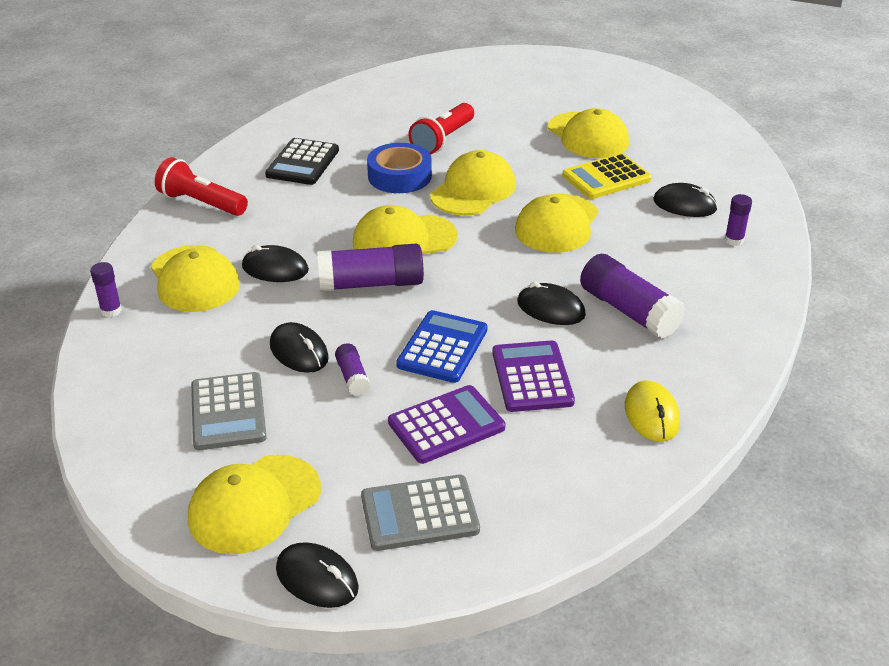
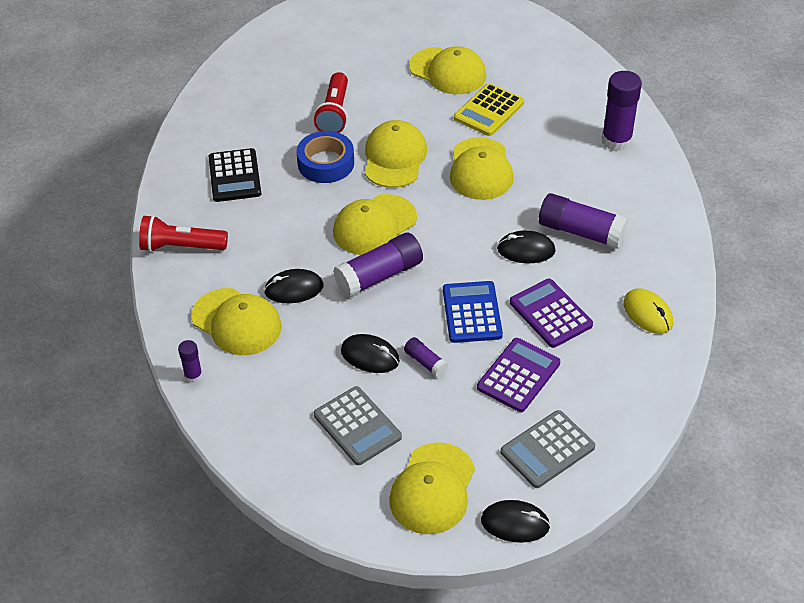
camera: 25 degrees left, 10 degrees up
black mouse [653,183,718,217] -> none
purple glue stick [725,194,752,246] -> purple glue stick [602,71,642,151], size x1.98

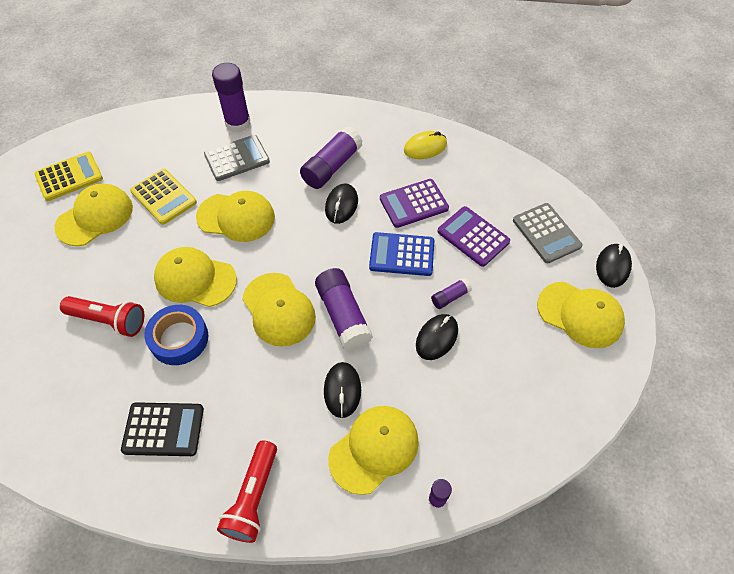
camera: 80 degrees left, 10 degrees up
grey calculator [314,386,402,465] -> grey calculator moved to [204,135,270,181]
none -> yellow calculator [34,152,103,201]

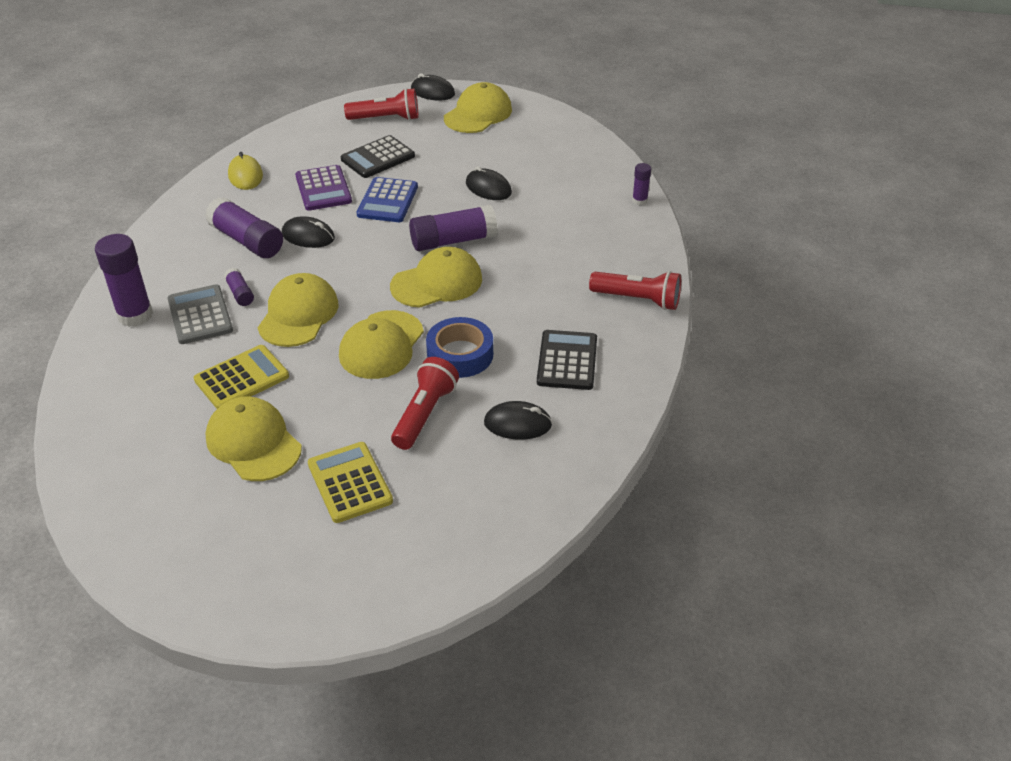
camera: 85 degrees left, 15 degrees down
yellow calculator [34,152,103,201] -> yellow calculator moved to [308,442,393,523]
black mouse [324,362,361,418] -> black mouse moved to [484,401,552,440]
yellow cap [328,406,419,495] -> none
purple glue stick [431,278,472,309] -> purple glue stick moved to [224,268,254,306]
purple calculator [437,206,510,267] -> black calculator [341,135,415,178]
grey calculator [513,203,582,263] -> red flashlight [344,88,419,120]

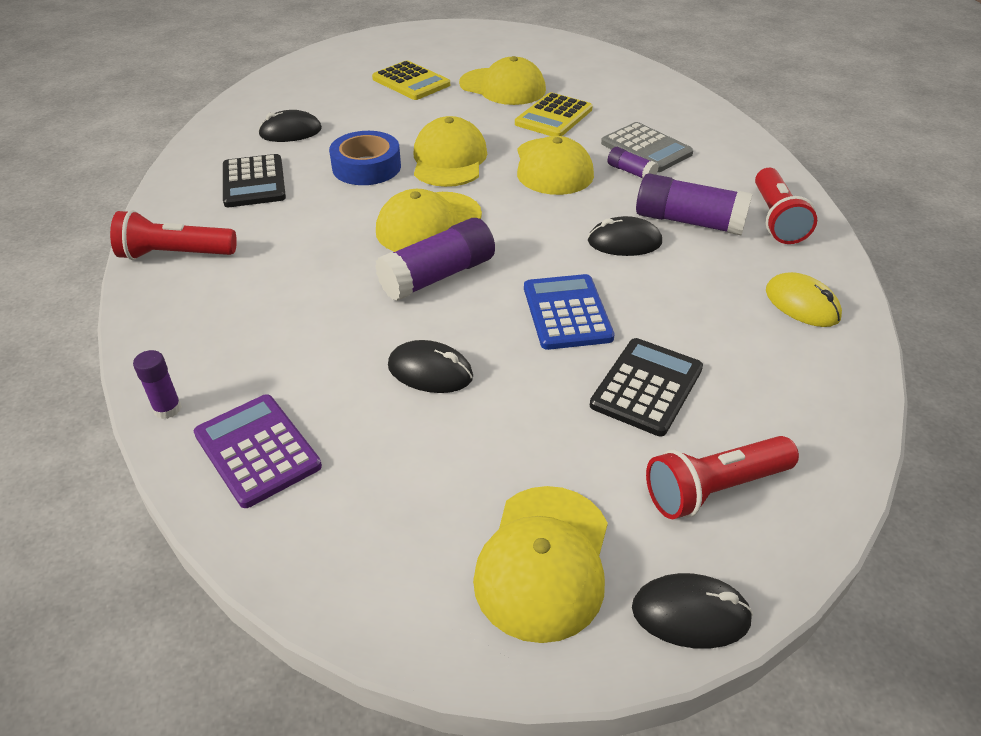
camera: 160 degrees right, 0 degrees up
purple glue stick [95,234,153,327] -> none
purple calculator [295,165,352,211] -> purple calculator moved to [194,394,322,508]
red flashlight [391,357,459,450] -> red flashlight moved to [755,168,817,244]

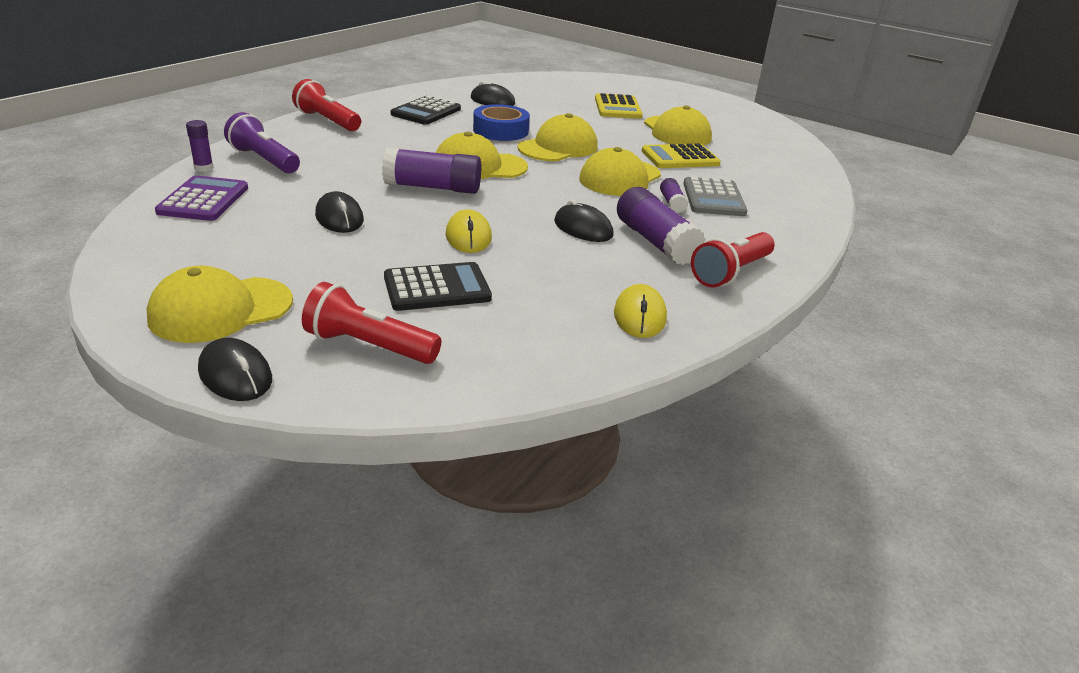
camera: 40 degrees right, 10 degrees down
blue calculator [524,274,615,350] -> yellow mouse [446,209,492,253]
none -> purple flashlight [224,112,300,173]

